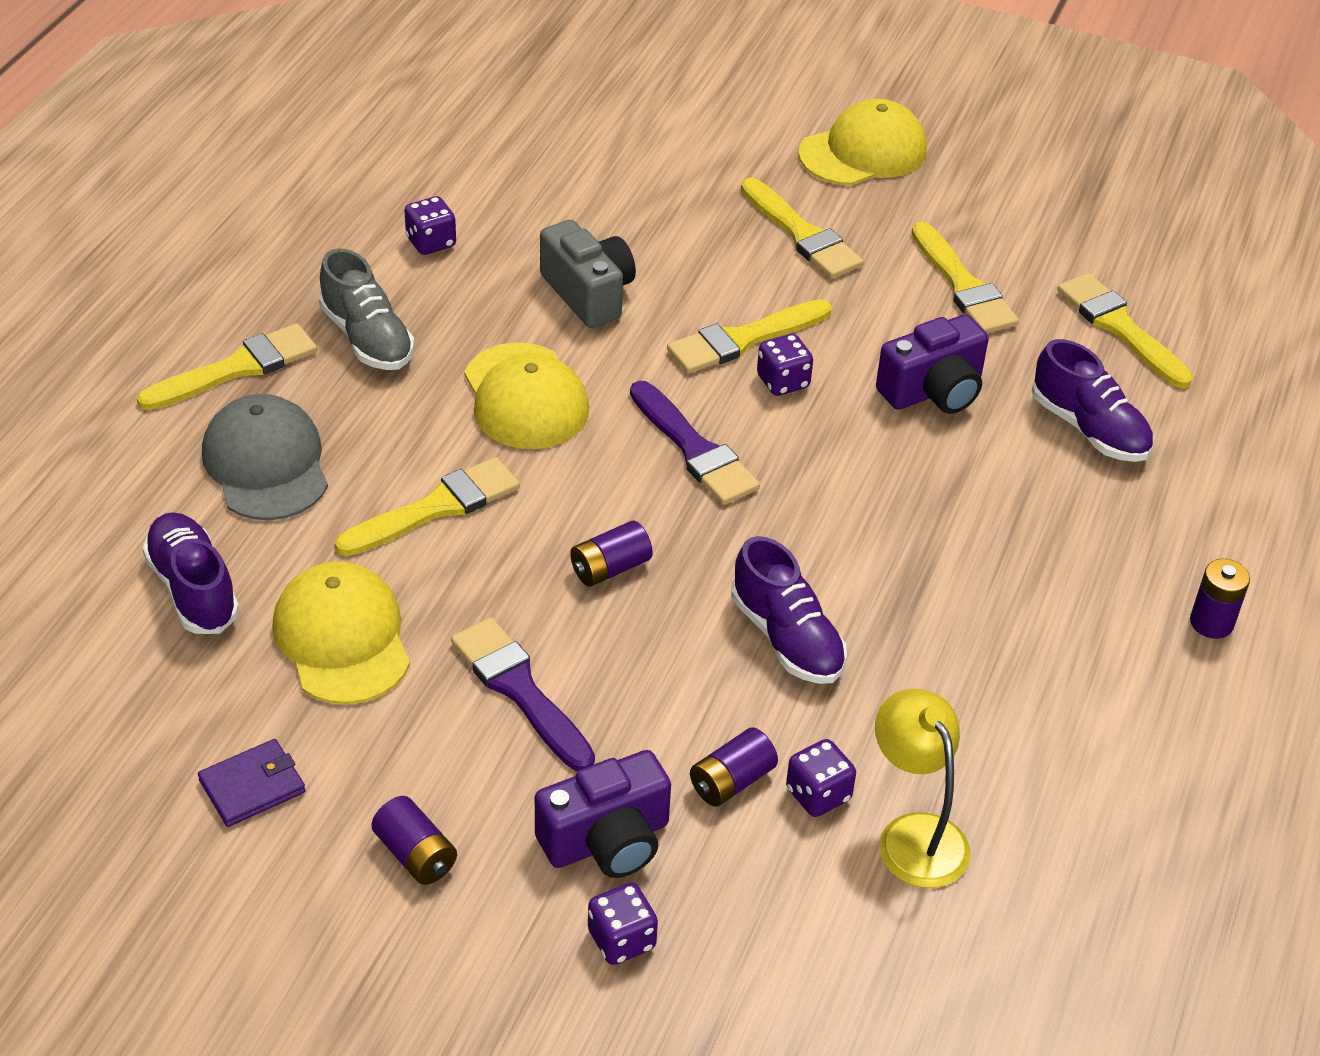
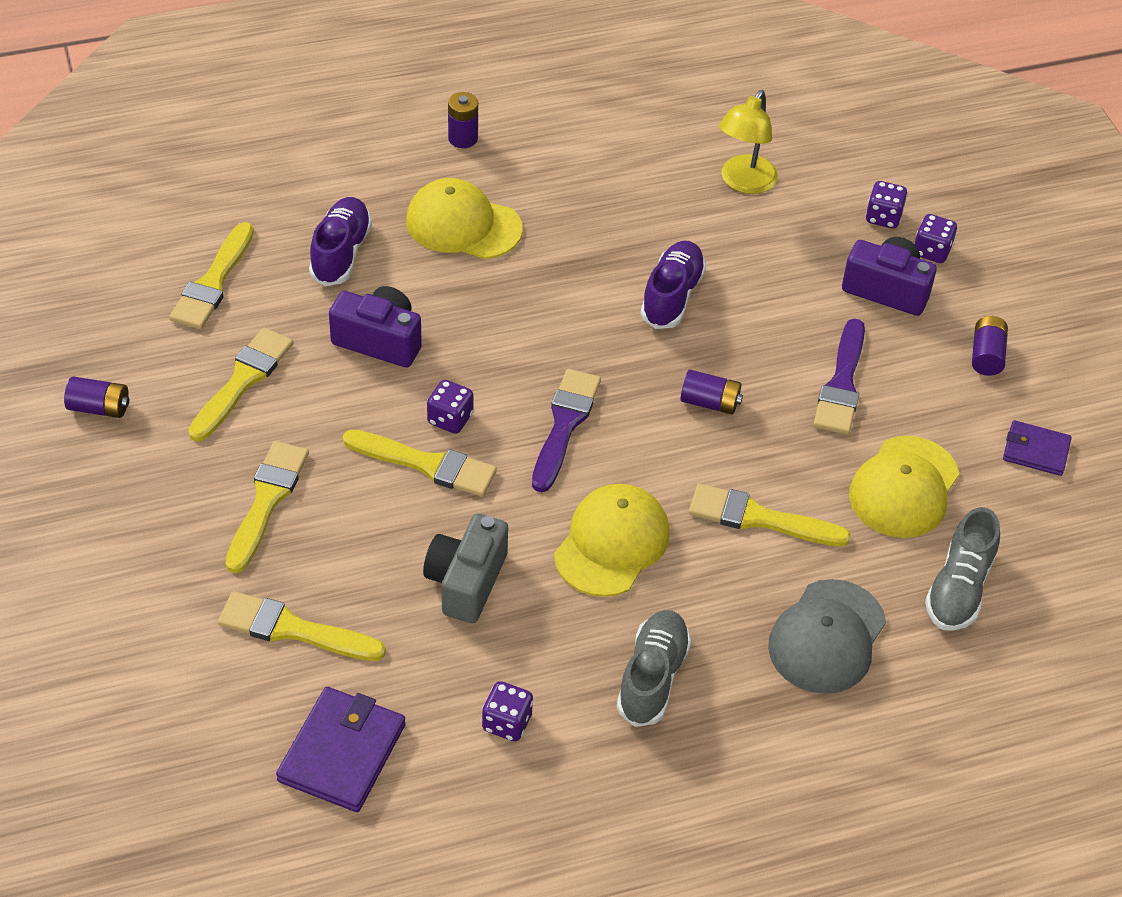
camera: 130 degrees left, 5 degrees up
yellow brush [137,323,317,410] -> yellow brush moved to [218,591,386,661]
purple shoe [142,512,239,634] -> grey shoe [925,507,1000,631]
purple battery [690,728,778,807] -> purple battery moved to [64,377,129,418]
purple dice [786,739,856,817] -> purple dice moved to [866,181,908,229]
yellow cap [798,99,927,186] -> yellow cap moved to [406,178,523,259]
none -> purple wallet [276,687,406,812]

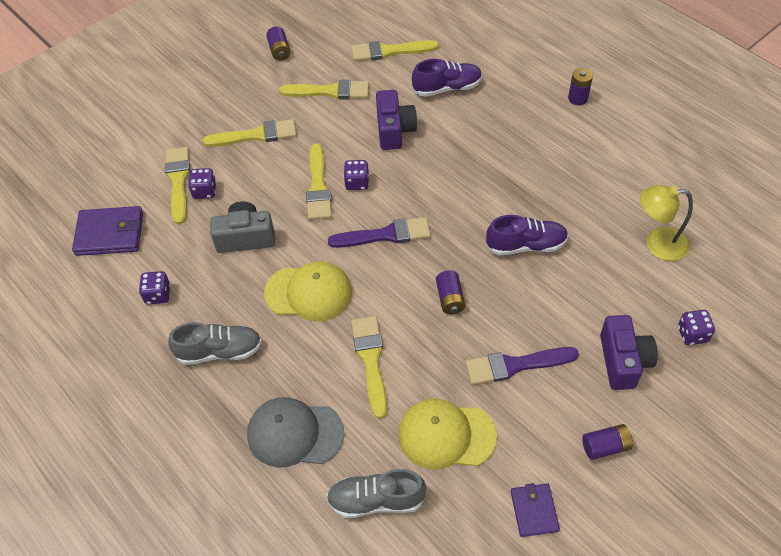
camera: 70 degrees right, 5 degrees up
yellow cap [406,178,523,259] -> none
purple dice [914,214,957,263] -> purple dice moved to [188,168,217,199]

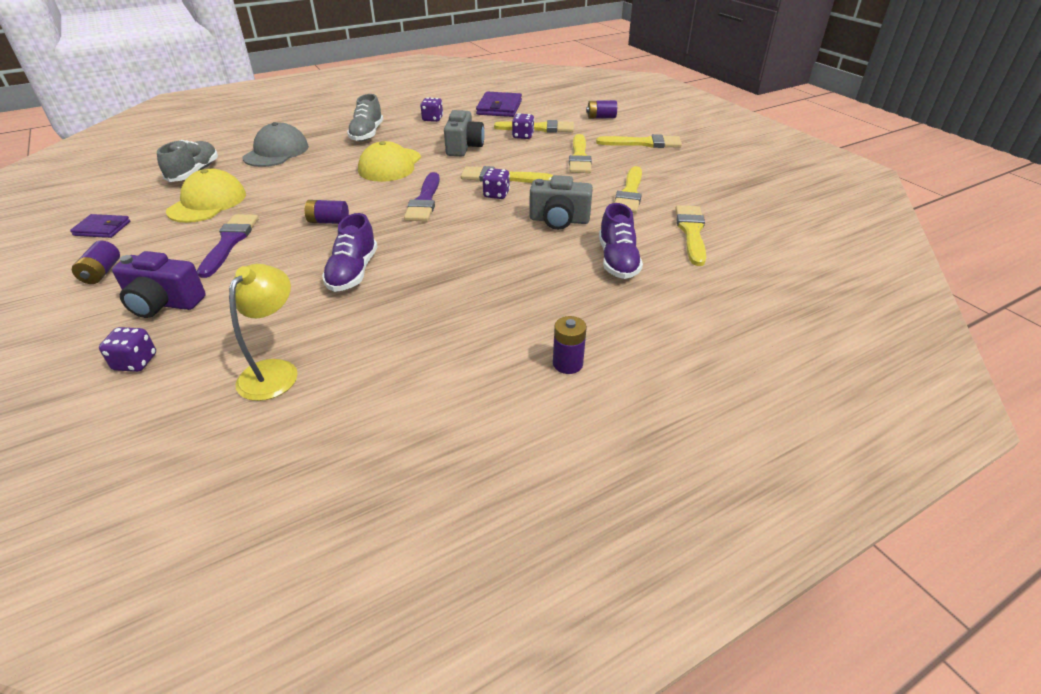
camera: 100 degrees right, 15 degrees down
purple battery [266,27,291,61] -> purple battery moved to [586,100,617,119]
yellow brush [351,316,387,419] -> yellow brush moved to [596,134,682,148]
purple camera [376,90,417,150] -> grey camera [529,175,593,230]

